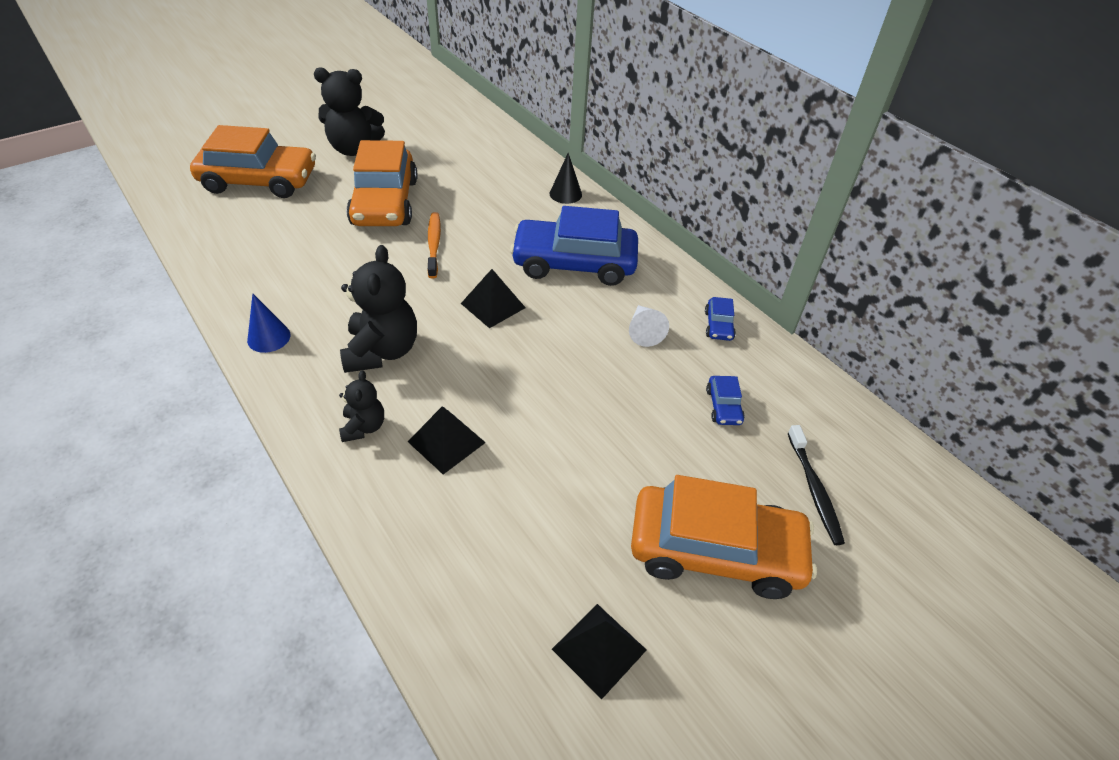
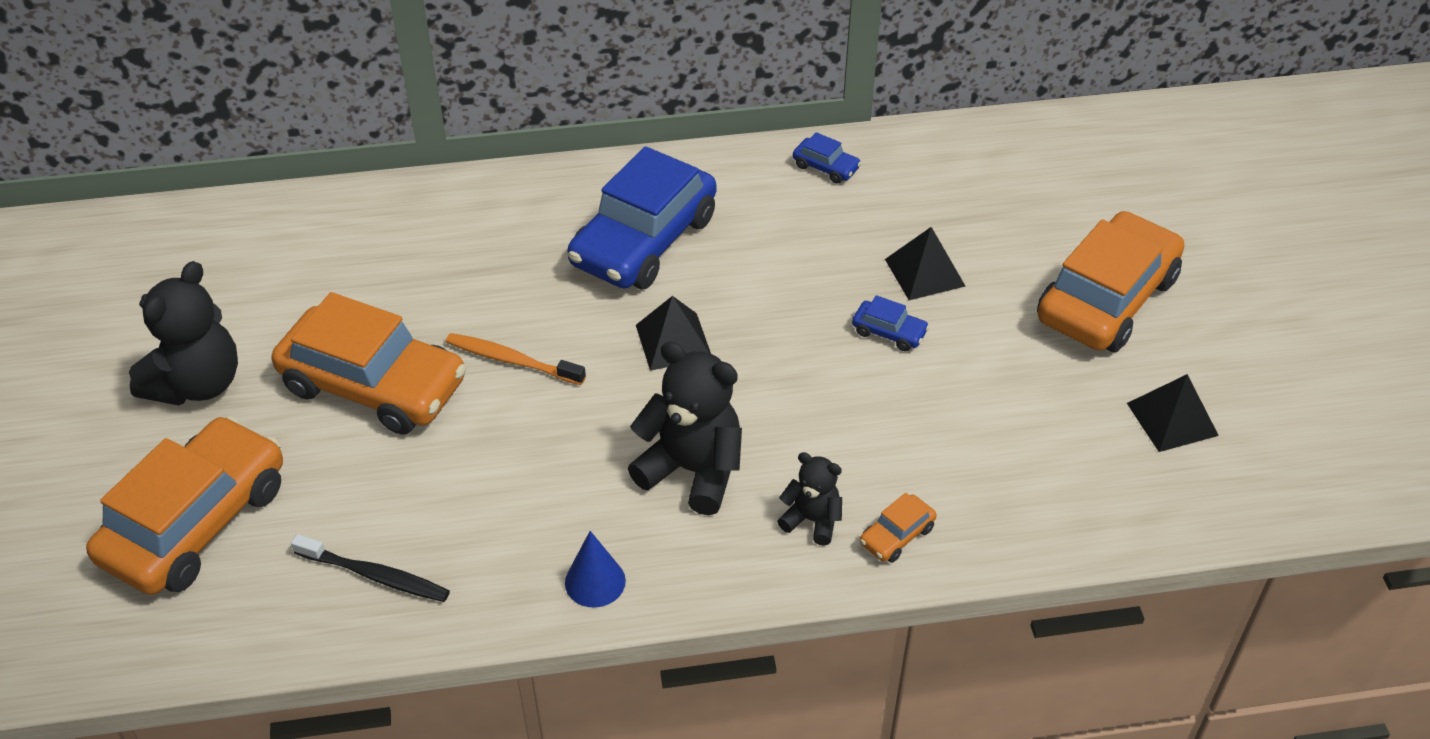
camera: 60 degrees left, 0 degrees up
black pyramid [408,406,486,474] -> black pyramid moved to [885,227,965,300]
black cone [550,153,582,204] -> none
white cone [629,305,669,347] -> none
blue car [706,376,745,425] -> blue car moved to [852,295,929,351]
black toothbrush [788,425,845,545] -> black toothbrush moved to [291,534,450,602]
none -> orange car [860,493,937,563]

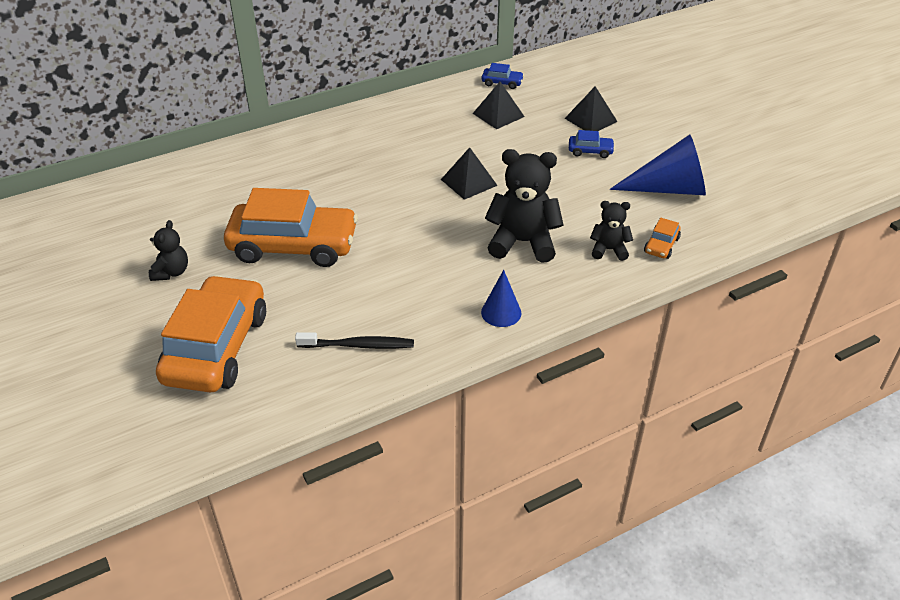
camera: 20 degrees left, 5 degrees down
black teddy bear [129,261,238,406] -> black teddy bear [149,220,188,281], size x0.55
orange toothbrush [446,333,586,385] -> none
blue car [567,146,716,289] -> none
orange car [1037,211,1184,352] -> none
black pyramid [1127,374,1219,452] -> black pyramid moved to [473,82,525,129]
none -> blue cone [610,134,706,195]

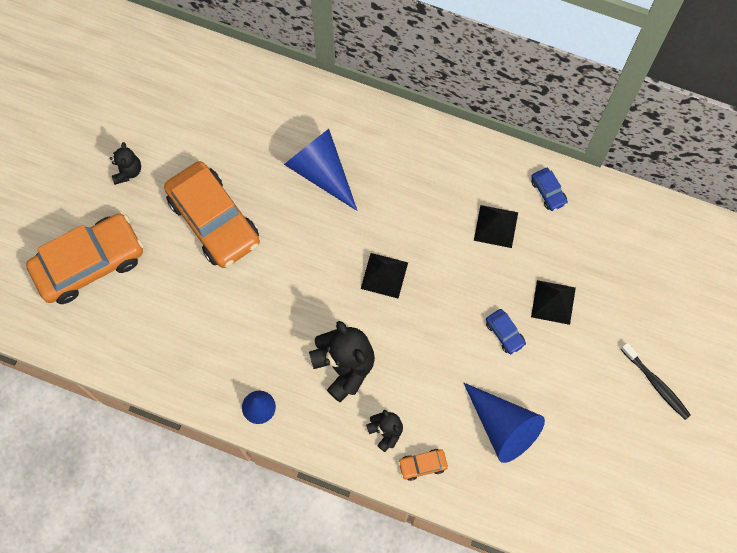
camera: 50 degrees right, 30 degrees up
black teddy bear [149,220,188,281] -> black teddy bear turned 60 degrees counterclockwise [110,142,141,185]
black toothbrush [295,332,414,349] -> black toothbrush moved to [621,343,691,420]
none -> blue cone [284,129,358,211]

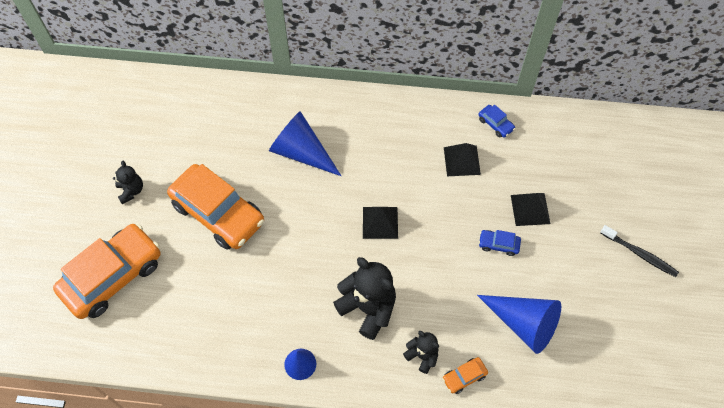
camera: 15 degrees left, 10 degrees down
blue car [486,309,526,355] -> blue car turned 150 degrees clockwise [479,230,521,256]

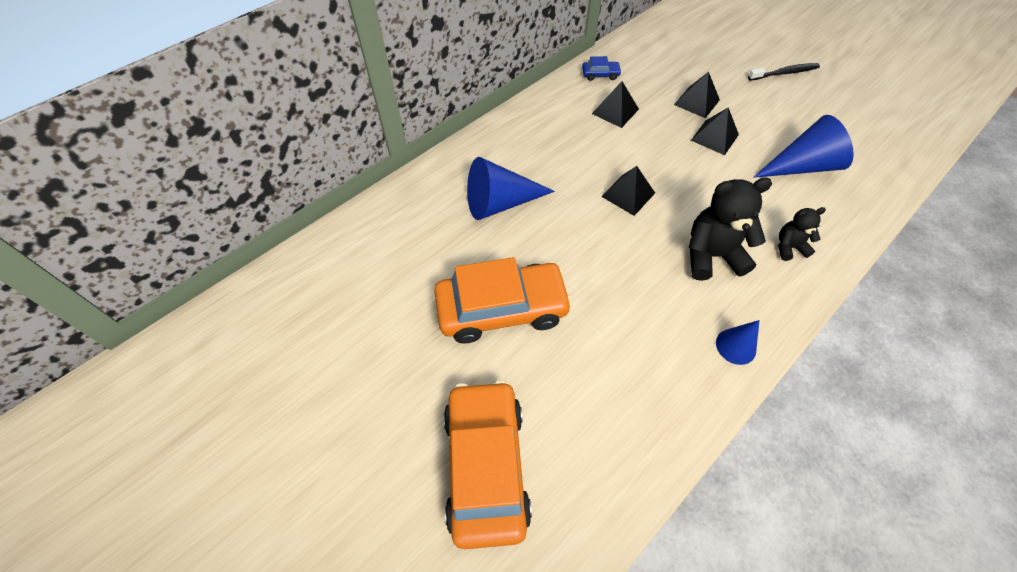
camera: 50 degrees left, 5 degrees down
black teddy bear [113,161,143,204] -> none
orange car [442,357,488,394] -> none
blue car [479,230,521,256] -> black pyramid [691,107,739,155]

